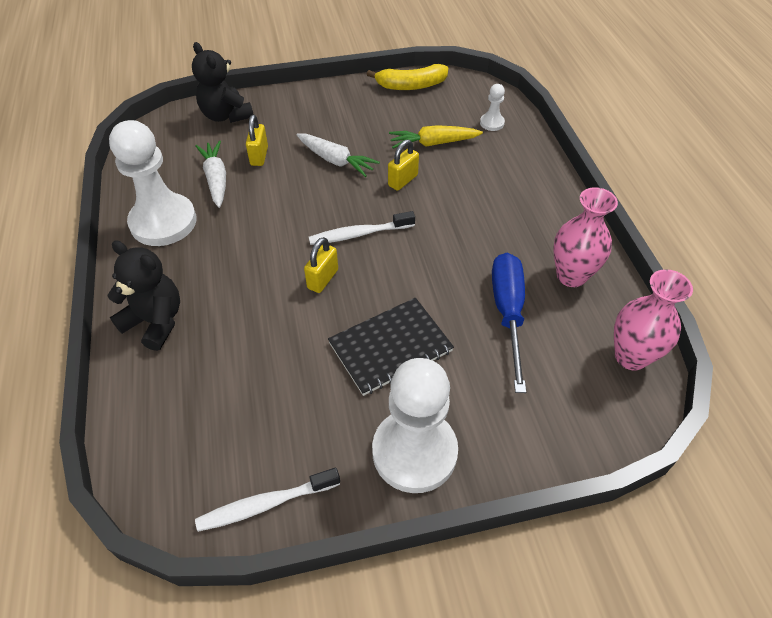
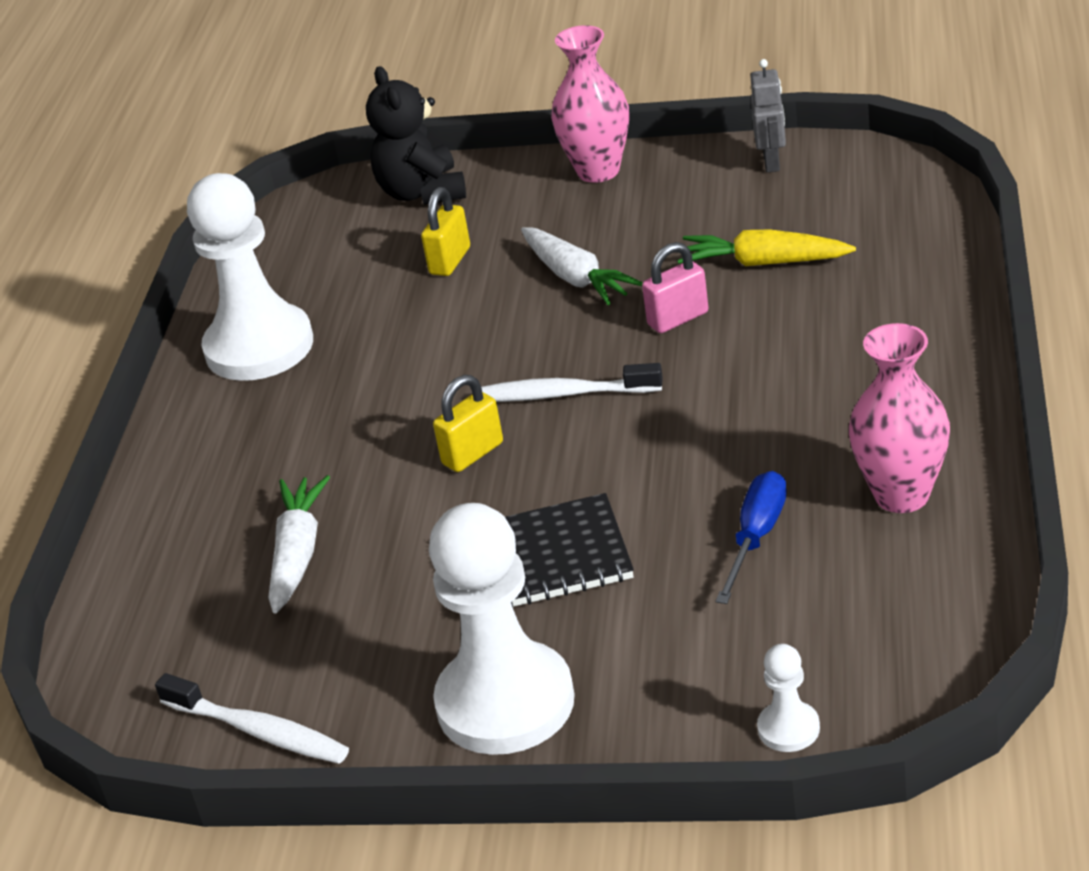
camera: 25 degrees right, 15 degrees down
black teddy bear [107,240,180,351] -> none
white carrot [195,141,226,208] -> white carrot moved to [268,475,330,614]
white toothbrush [195,468,340,532] -> white toothbrush turned 150 degrees counterclockwise [155,673,349,764]
yellow banana [366,64,448,90] -> grey robot [750,59,786,173]
yellow padlock [388,140,419,191] -> pink padlock [642,242,709,333]
white pawn [480,84,505,131] -> white pawn moved to [757,644,820,752]
blue screwdriver [492,253,526,393] -> blue screwdriver [716,471,787,604], size x0.66
pink vase [614,269,693,370] -> pink vase moved to [551,25,629,183]

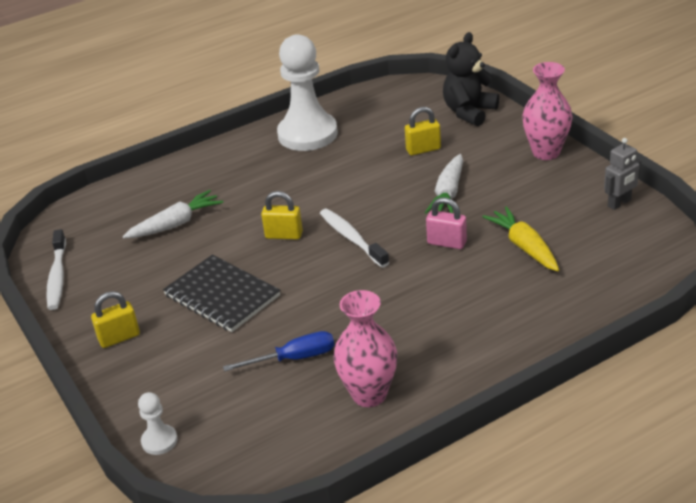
camera: 50 degrees right, 0 degrees up
white pawn [429,503,575,755] -> yellow padlock [91,291,140,348]

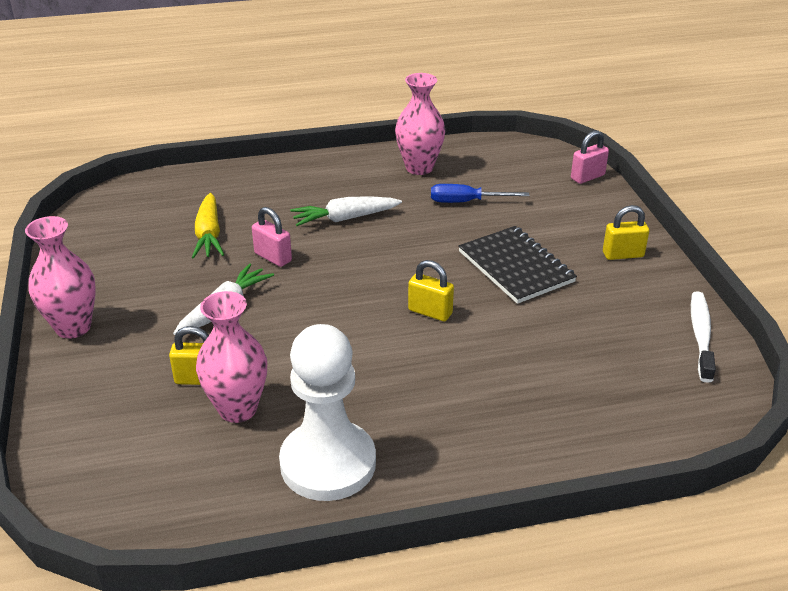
camera: 165 degrees left, 0 degrees up
white carrot [123,190,223,238] -> white carrot moved to [290,196,402,226]
white pawn [138,392,178,455] -> pink padlock [571,130,609,184]
white toothbrush [320,209,390,268] -> none
black teddy bear [443,32,499,126] -> none
grey robot [604,138,641,210] -> none
none -> pink vase [196,291,267,423]

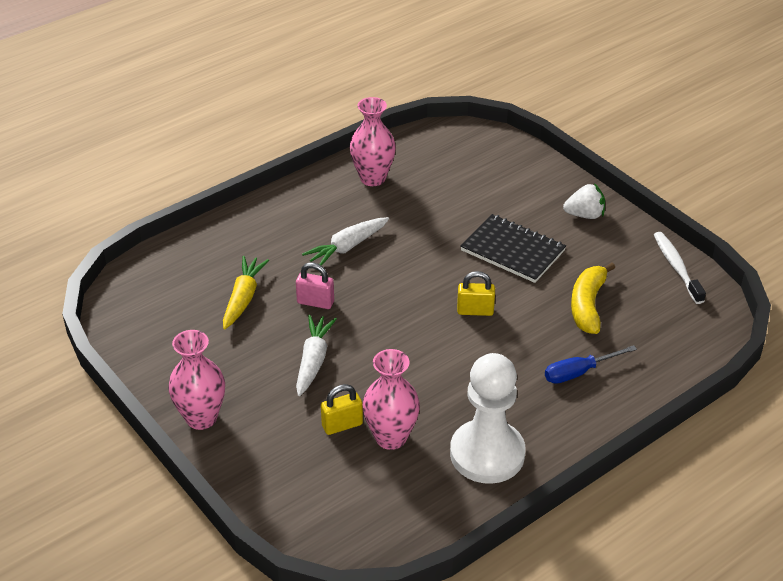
camera: 25 degrees left, 5 degrees up
yellow carrot [192,193,224,258] -> yellow carrot turned 135 degrees counterclockwise [223,256,269,329]
blue screwdriver [431,184,529,203] -> blue screwdriver moved to [545,345,637,384]
pink padlock [571,130,609,184] -> none
yellow padlock [603,205,649,260] -> white strawberry [563,183,605,219]
none -> yellow banana [571,262,615,334]

